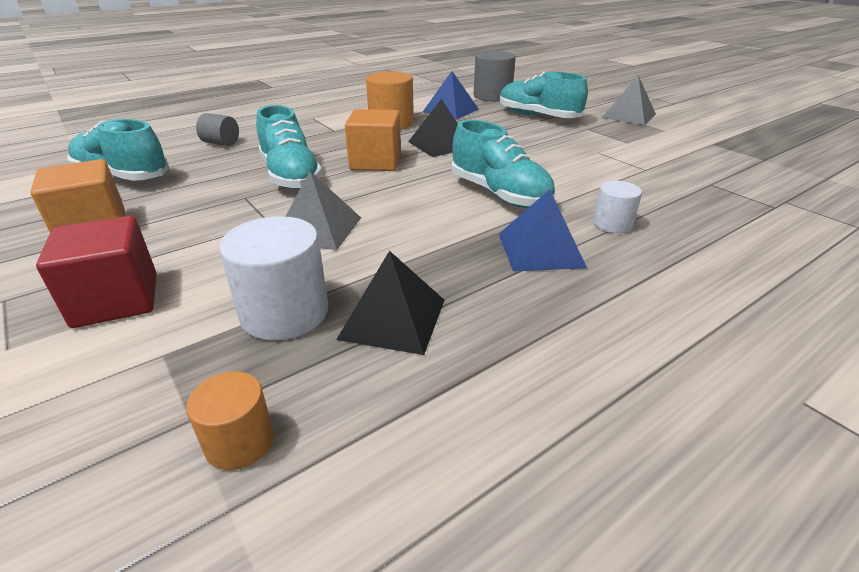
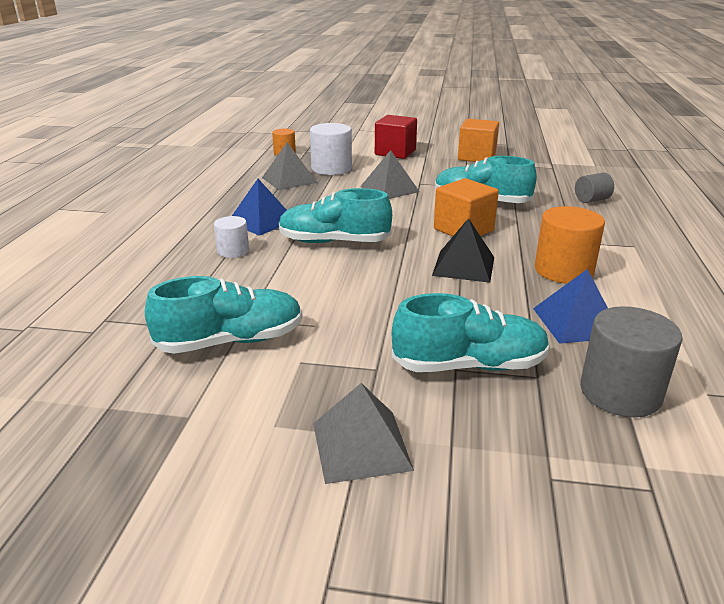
camera: 135 degrees right, 5 degrees down
turquoise shoe [67,119,169,181] -> turquoise shoe moved to [145,276,303,354]
black pyramid [336,251,444,355] -> grey pyramid [262,142,317,190]

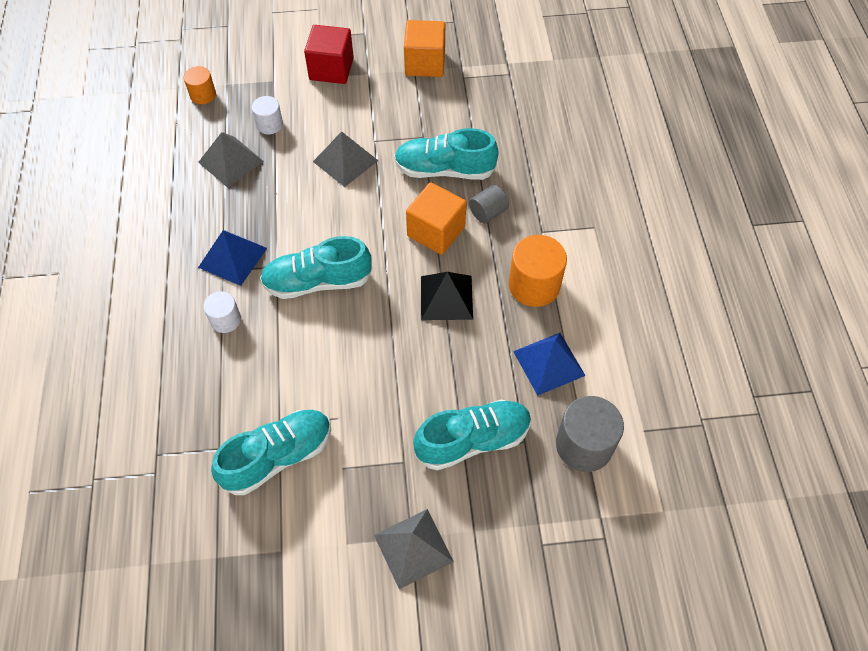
camera: 15 degrees left, 30 degrees up
white cylinder [310,123,352,175] -> white cylinder [252,96,283,134], size x0.58
grey cylinder [575,173,614,203] -> grey cylinder moved to [469,185,509,224]

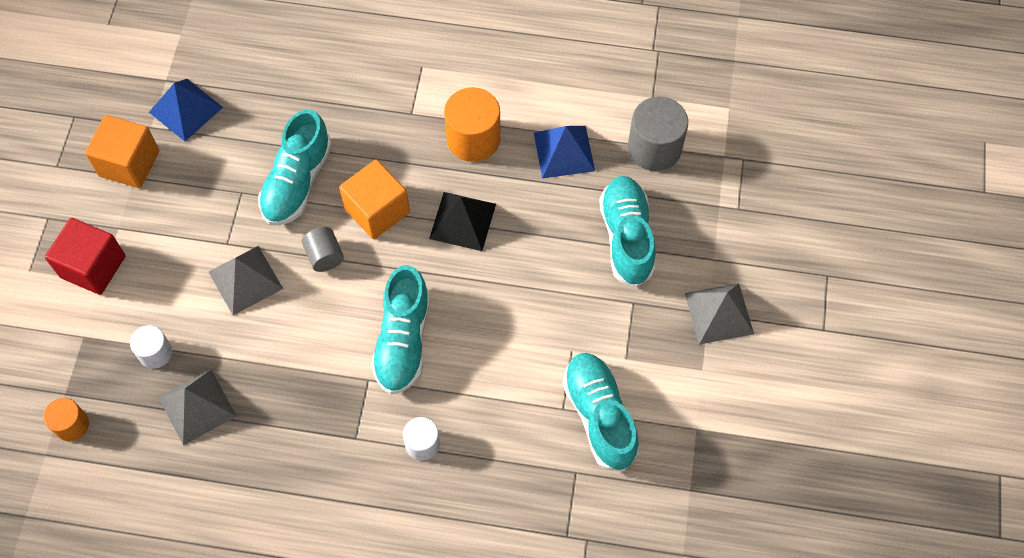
camera: 75 degrees left, 5 degrees up
blue pyramid [198,231,267,286] -> blue pyramid moved to [149,79,223,141]
grey cylinder [469,185,509,224] -> grey cylinder moved to [302,227,344,272]

